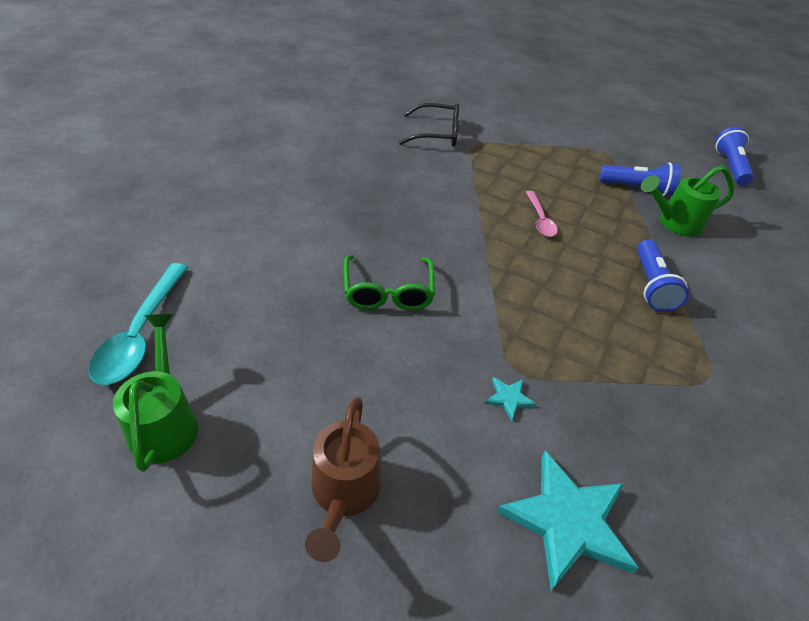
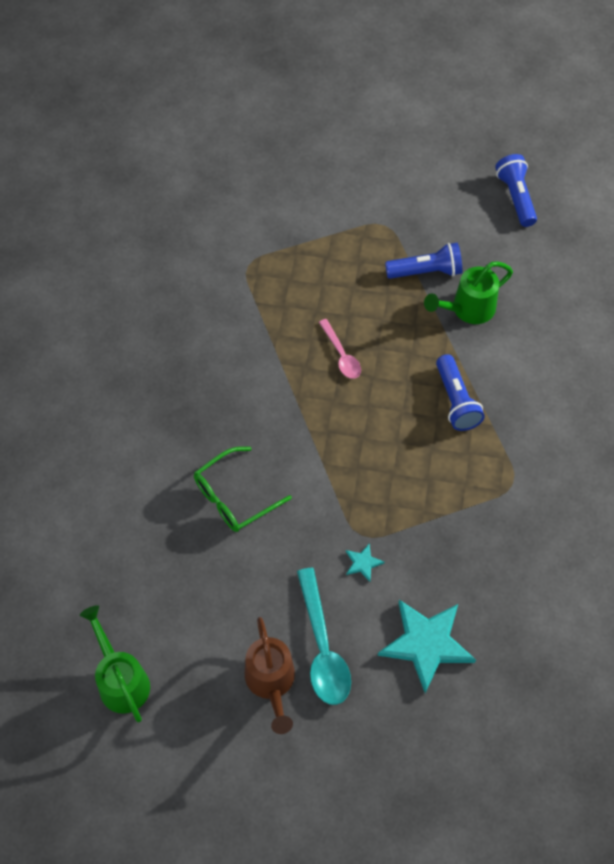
camera: 15 degrees left, 15 degrees up
turquoise spoon [88,263,188,385] -> turquoise spoon moved to [297,568,351,705]
green glasses [344,255,435,311] -> green glasses turned 75 degrees clockwise [194,447,292,532]
black glasses [399,103,459,147] -> none

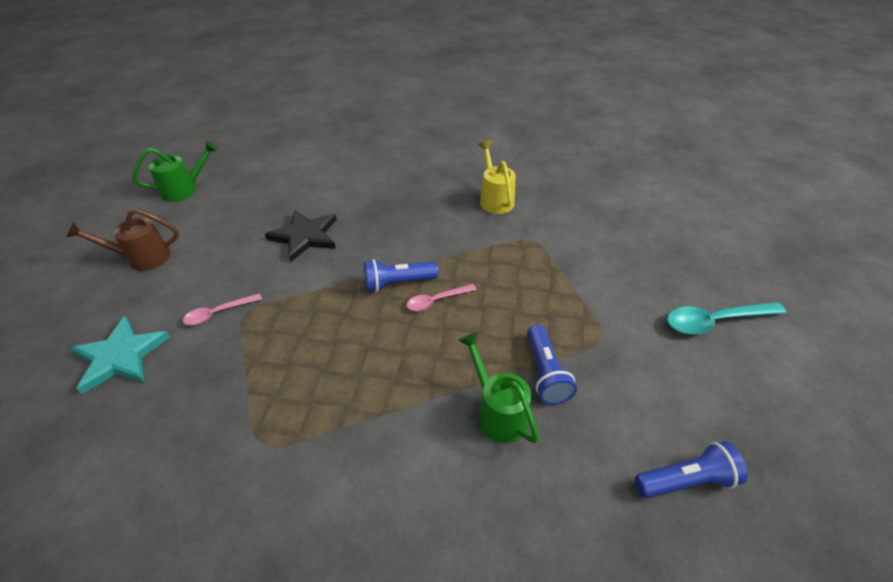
camera: 90 degrees right, 15 degrees down
green glasses [194,447,292,532] -> black star [265,209,337,262]
turquoise spoon [297,568,351,705] -> turquoise spoon moved to [667,302,786,334]
turquoise star [346,543,385,582] -> pink spoon [183,293,262,325]
blue flashlight [436,354,485,431] -> blue flashlight moved to [364,259,439,292]
none -> yellow watering can [478,141,516,214]

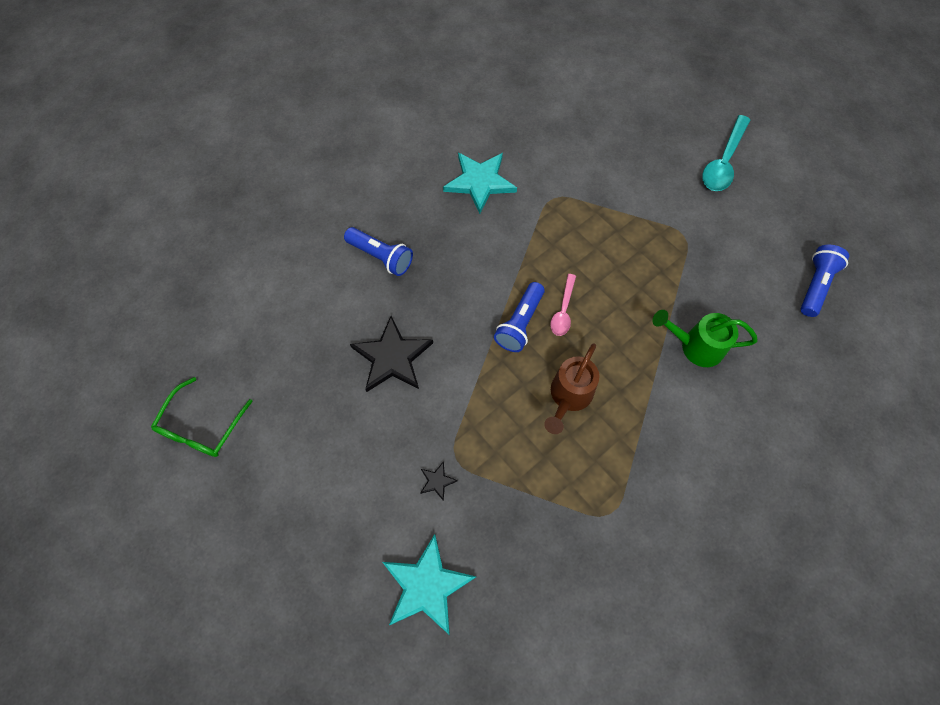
camera: 50 degrees left, 20 degrees up
brown watering can [67,208,179,271] -> brown watering can moved to [544,343,599,434]
green watering can [133,140,218,202] -> green glasses [151,377,253,457]
pink spoon [183,293,262,325] -> black star [420,461,458,501]
yellow watering can [478,141,516,214] -> turquoise star [443,153,517,214]
blue flashlight [527,324,577,405] -> blue flashlight moved to [344,227,413,276]

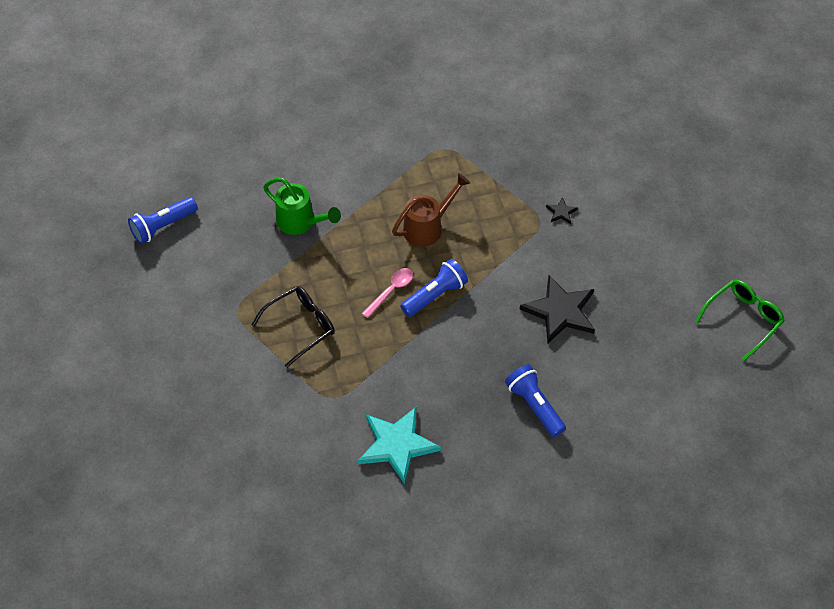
camera: 155 degrees left, 10 degrees down
turquoise star [382,534,476,635] -> none
turquoise spoon [702,115,750,191] -> none
none -> black glasses [252,286,335,367]

